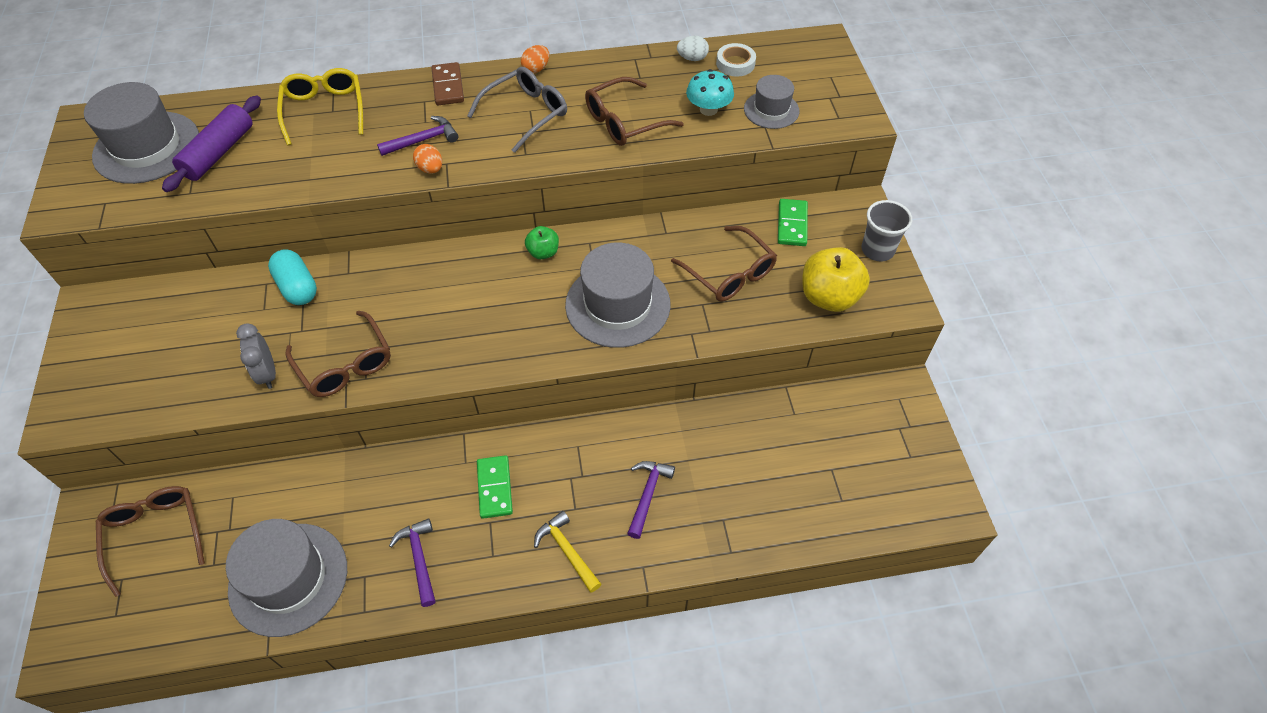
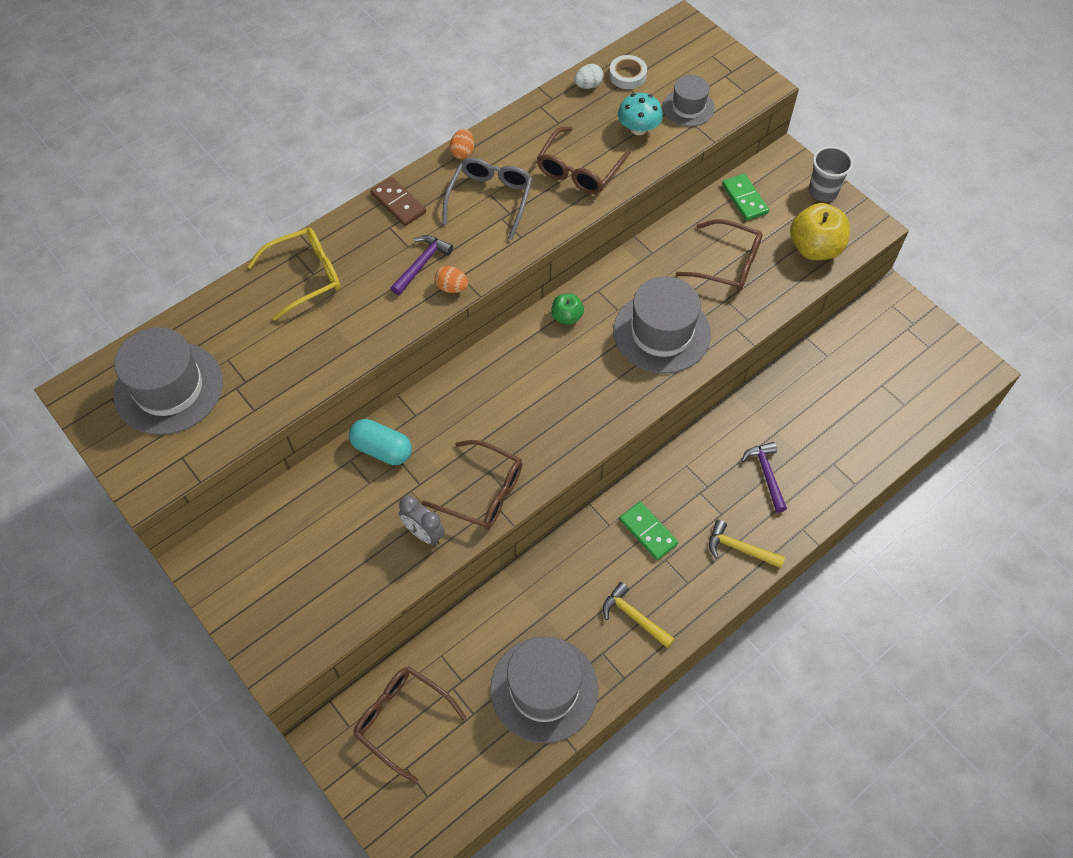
camera: 30 degrees left, 5 degrees up
purple rolling pin [162,96,261,192] -> none
yellow glasses [277,68,363,146] -> yellow glasses turned 105 degrees clockwise [247,228,340,321]
purple hammer [389,519,436,607] -> yellow hammer [603,582,675,648]

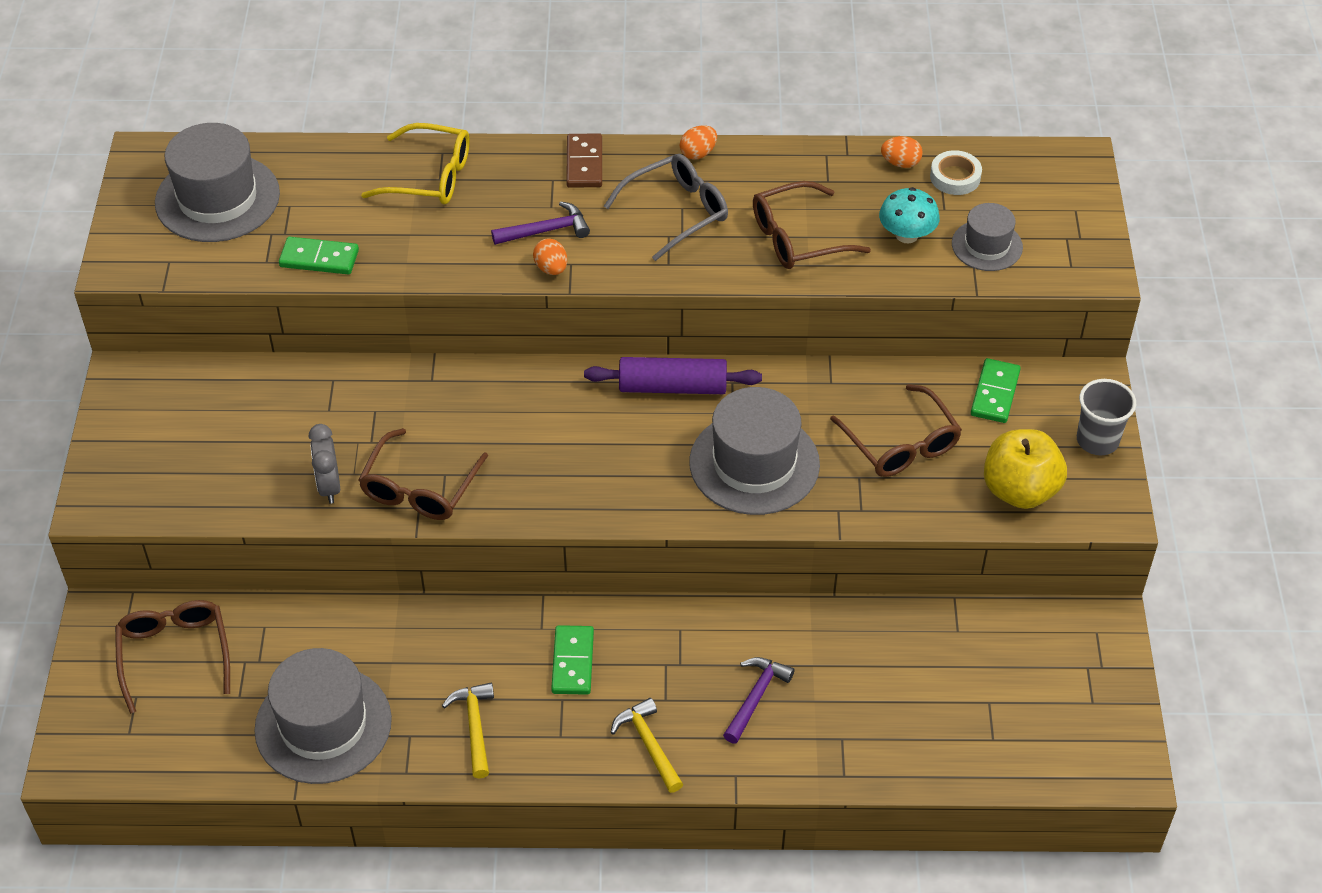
camera: 40 degrees right, 10 degrees down
turquoise capsule [349,419,412,465] -> none
brown glasses [421,440,522,530] -> brown glasses turned 45 degrees clockwise [359,428,488,520]
green apple [552,293,584,325] -> purple rolling pin [584,357,762,394]
white egg [574,64,603,89] -> orange egg [881,136,923,168]
none -> green domino [279,237,359,275]

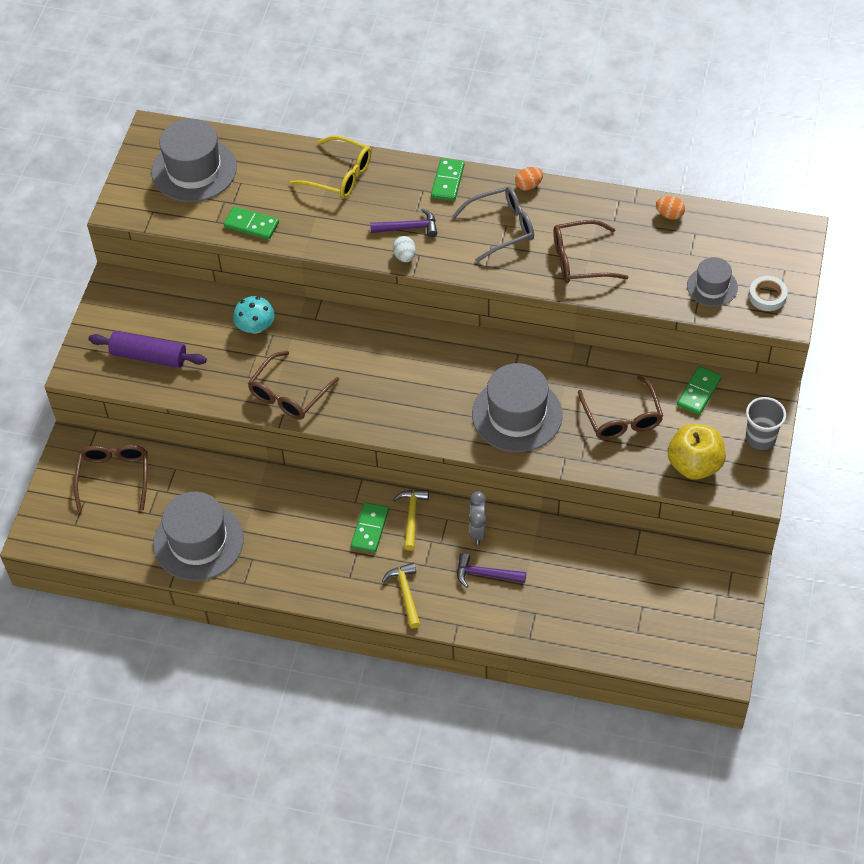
camera: 15 degrees right, 5 degrees up
grey clock [309,424,340,504] -> grey clock moved to [469,491,486,545]
yellow hammer [442,683,494,778] -> yellow hammer moved to [393,490,429,551]
orange egg [533,238,567,275] -> white egg [393,236,416,262]
brown domino [566,133,602,188] -> green domino [431,158,464,201]
purple rolling pin [584,357,762,394] -> purple rolling pin moved to [88,331,207,368]
purple hammer [723,657,794,744] -> purple hammer turned 120 degrees counterclockwise [457,553,526,587]
turquoise mushroom [879,187,940,243] -> turquoise mushroom moved to [233,296,275,334]
white tape [930,150,982,195] -> white tape moved to [749,276,788,311]

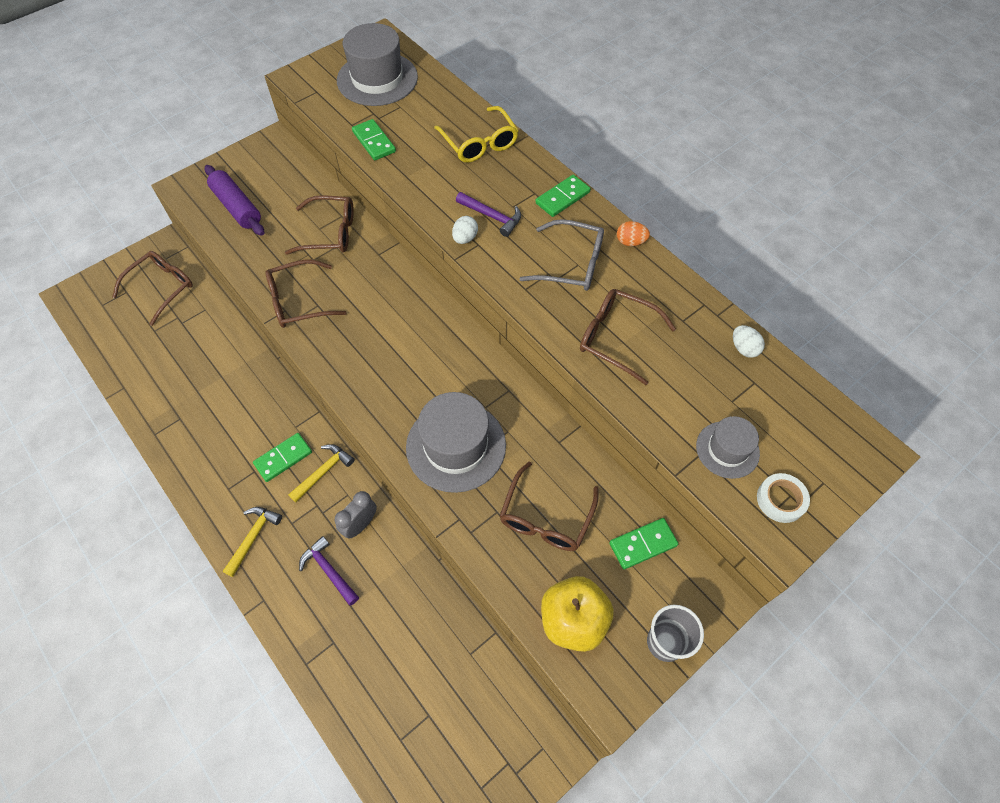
camera: 35 degrees right, 5 degrees up
grey hat [153,492,244,581] -> none
turquoise mushroom [233,296,275,334] -> brown glasses [285,195,354,255]
orange egg [656,196,685,219] -> white egg [733,325,765,358]

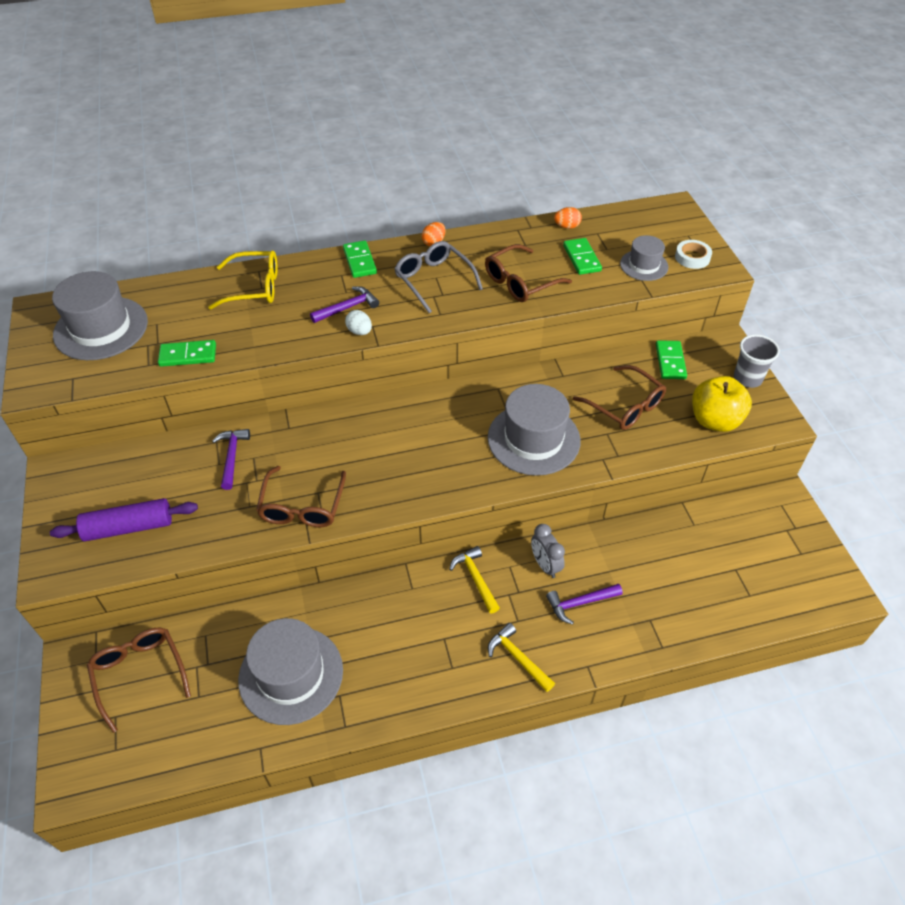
camera: 65 degrees left, 10 degrees down
green domino [253,433,312,482] -> green domino moved to [563,238,602,275]
brown glasses [285,195,354,255] -> purple hammer [212,429,250,490]
grey glasses [519,219,604,291] -> grey glasses turned 75 degrees counterclockwise [394,241,483,313]
white egg [733,325,765,358] -> orange egg [554,207,582,229]
none -> grey hat [238,618,343,725]

